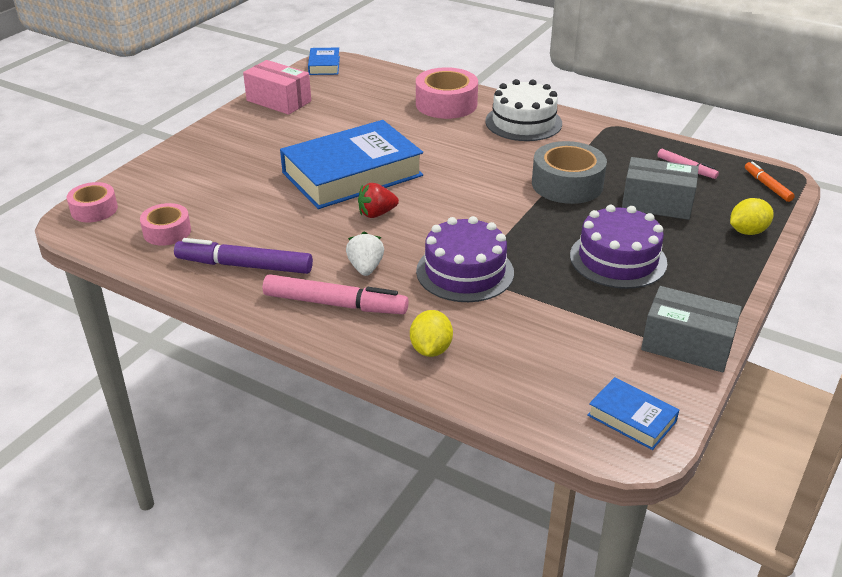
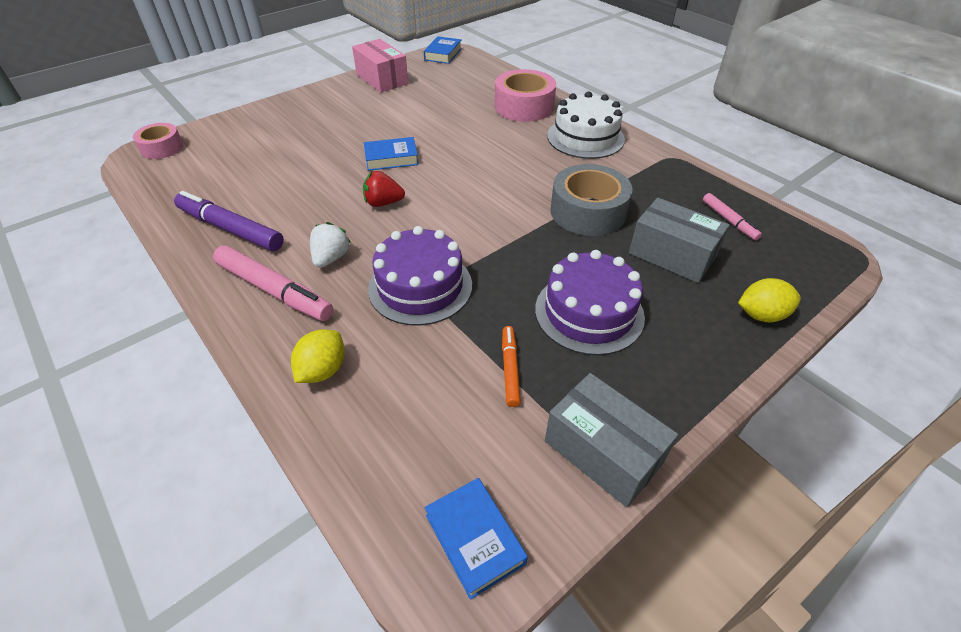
camera: 20 degrees right, 10 degrees up
pink tape [140,203,191,246] -> none
blue book [280,120,423,209] -> blue book [364,137,419,171], size x0.44
orange marker [745,162,795,202] -> orange marker moved to [502,326,521,407]

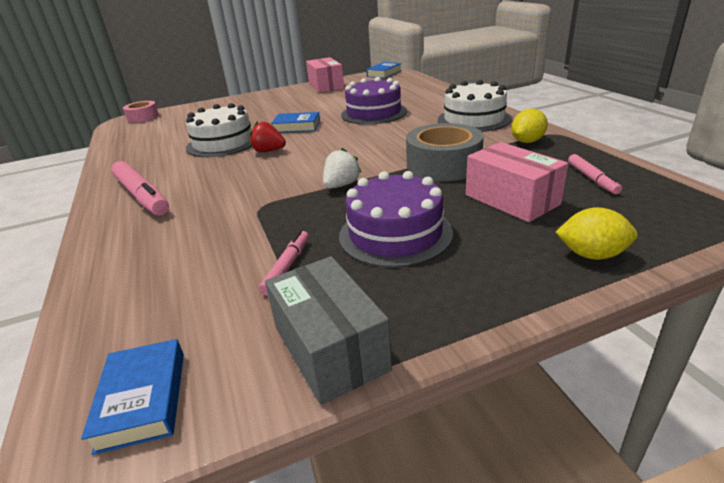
camera: 20 degrees right, 15 degrees down
purple marker [174,191,284,251] -> none
yellow lemon [291,330,345,383] -> yellow lemon moved to [511,109,548,143]
white strawberry [310,222,351,268] -> white strawberry moved to [323,148,362,189]
purple cake [368,226,472,326] -> purple cake moved to [341,77,407,125]
pink tape [495,69,556,122] -> none
orange marker [502,326,521,407] -> pink marker [259,230,309,296]
grey box [629,198,730,283] -> pink box [466,142,568,222]
none -> white cake [186,103,252,157]

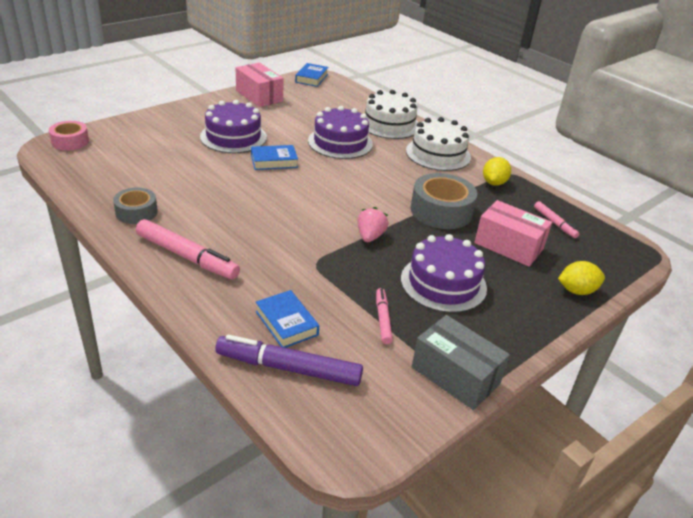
camera: 25 degrees left, 5 degrees up
blue book [81,339,184,455] -> blue book moved to [256,290,319,348]
white cake [186,103,252,157] -> white cake moved to [365,90,419,139]
red strawberry [250,121,286,152] -> none
white strawberry [323,148,362,189] -> pink strawberry [357,207,388,242]
none -> grey tape [113,188,158,224]
none -> purple cake [200,100,267,153]
none -> purple marker [215,335,363,386]

